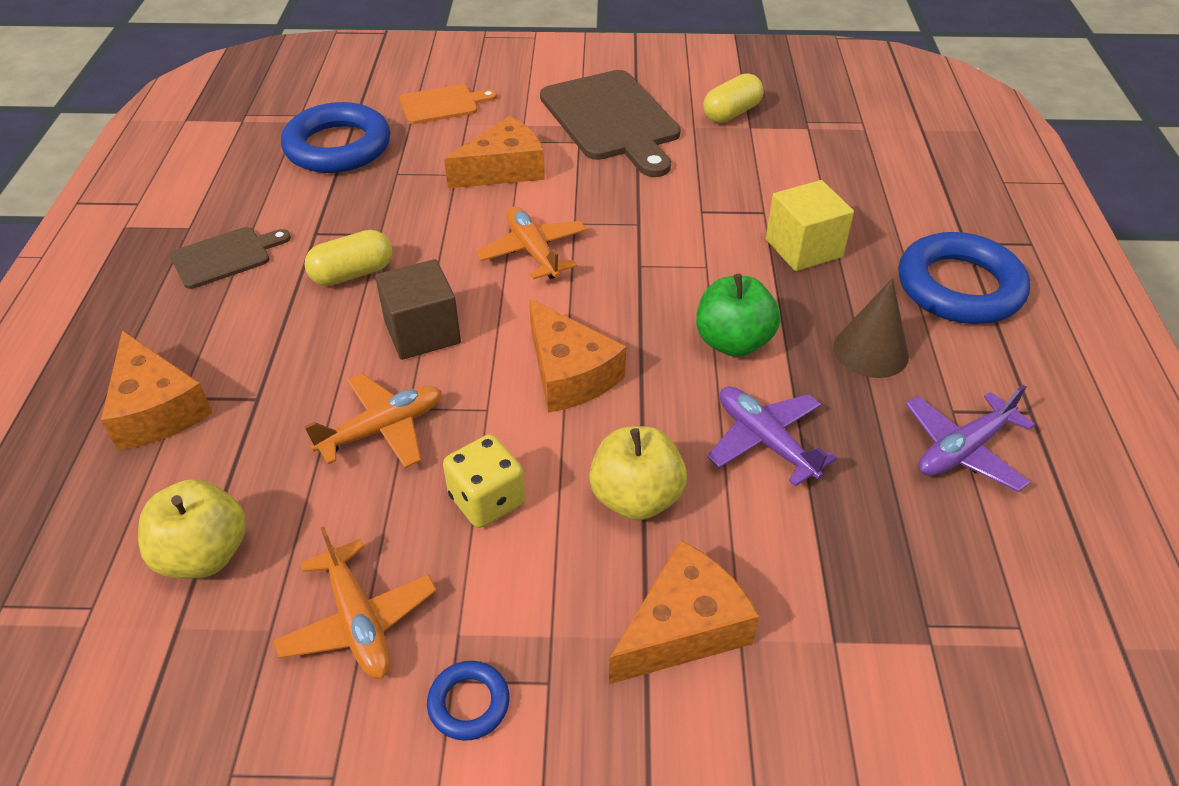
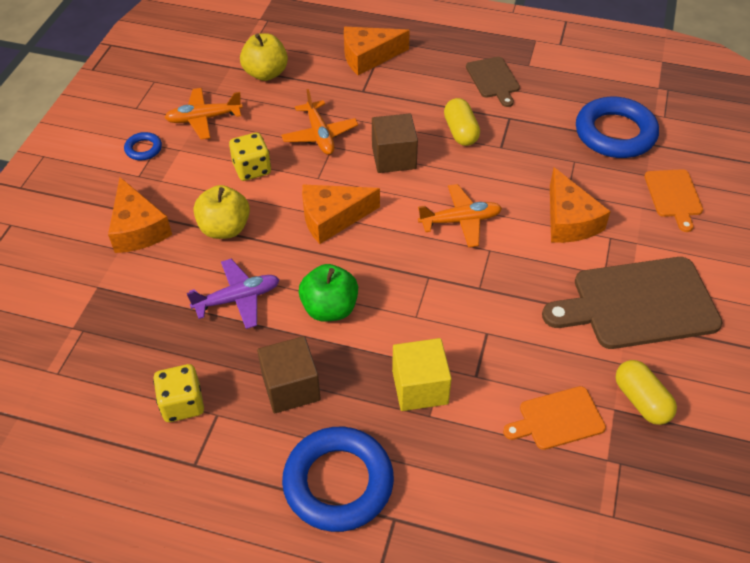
camera: 105 degrees right, 5 degrees up
brown cone [833,278,909,378] -> brown cube [257,336,321,413]
purple plane [906,385,1035,492] -> yellow dice [153,364,204,422]
none -> orange cutting board [503,386,606,450]

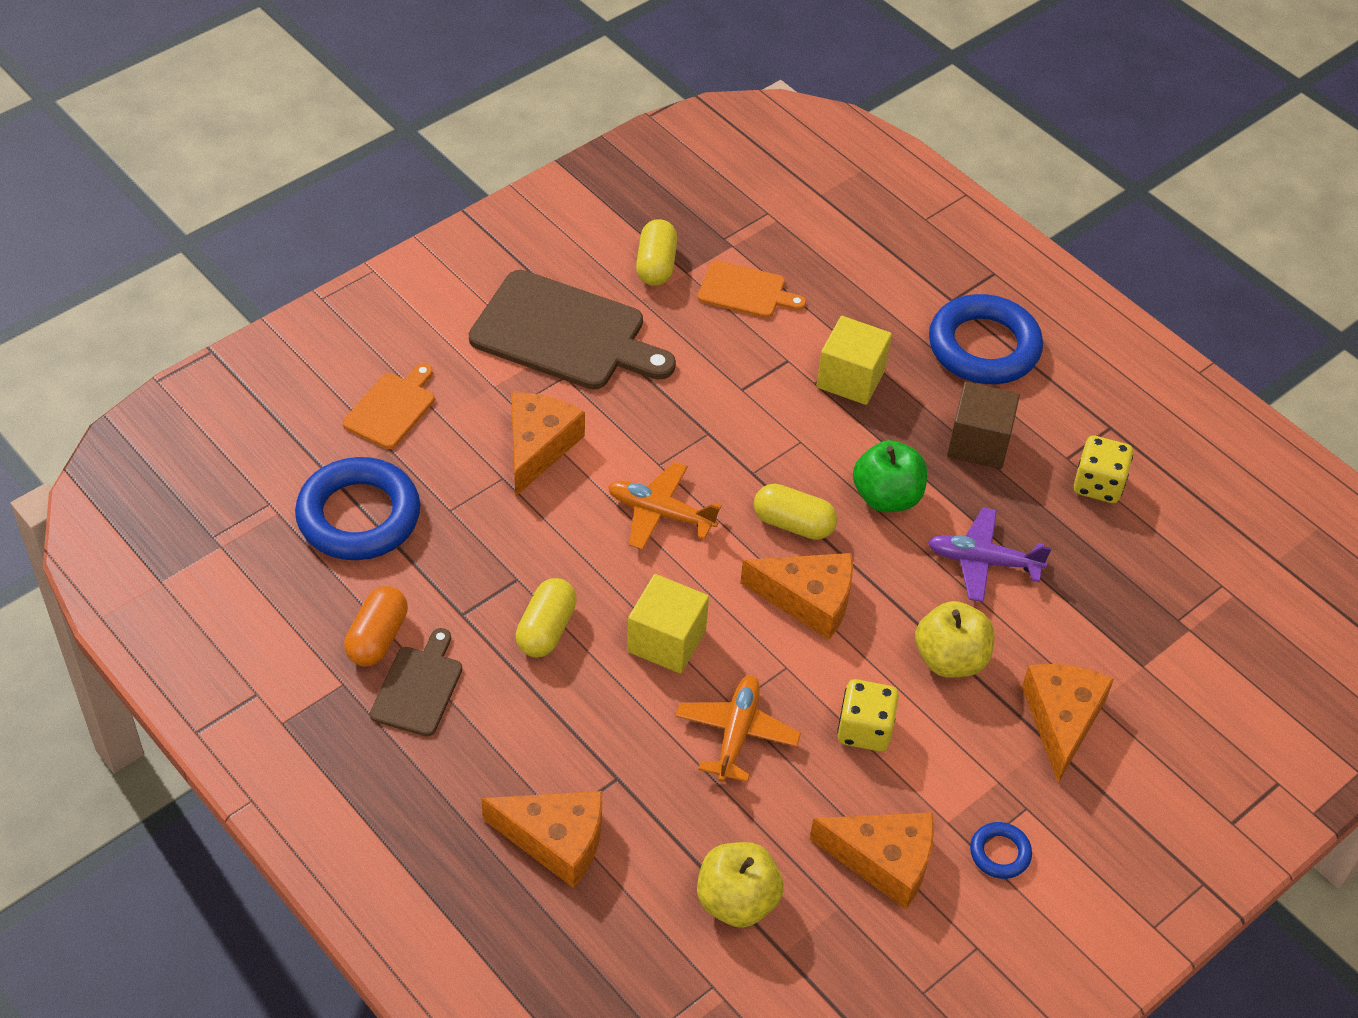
camera: 150 degrees left, 0 degrees up
orange plane [164,88,243,140] -> orange cheese [810,812,934,909]
brown cube [372,113,418,173] -> yellow cube [627,574,709,673]
none -> orange capsule [344,586,408,666]
none -> yellow capsule [754,484,837,540]

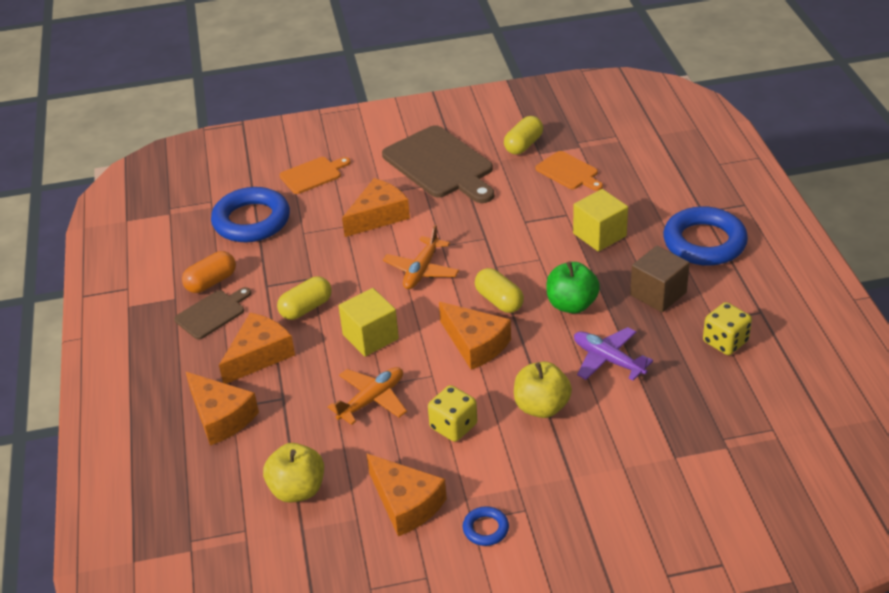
camera: 35 degrees right, 10 degrees down
orange plane [608,462,722,550] -> orange plane turned 120 degrees counterclockwise [383,225,459,289]
orange cheese [1022,664,1114,783] -> orange cheese moved to [219,313,295,384]

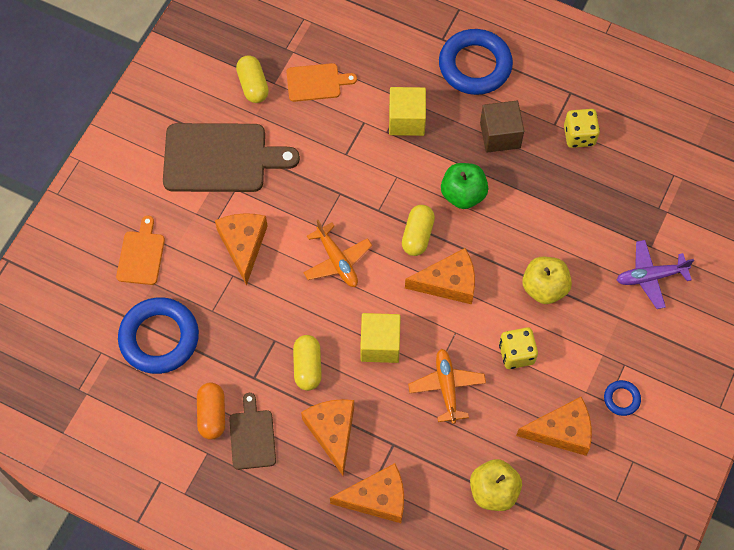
camera: 55 degrees left, 25 degrees up
yellow capsule [475,268,524,313] -> yellow capsule turned 75 degrees counterclockwise [402,205,435,256]
purple plane [574,327,653,381] -> purple plane moved to [617,240,694,309]

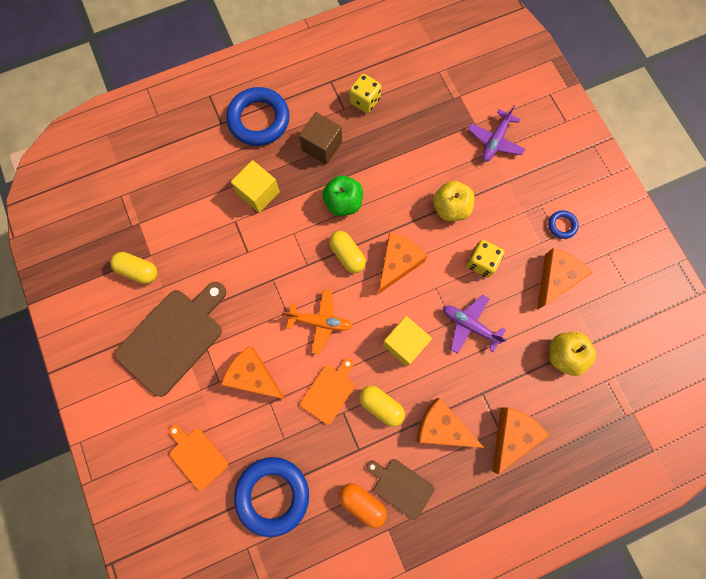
camera: 50 degrees left, 10 degrees up
orange cutting board [286,63,357,102] -> orange cutting board moved to [300,358,355,424]
orange plane [408,349,486,424] -> purple plane [443,295,506,354]

